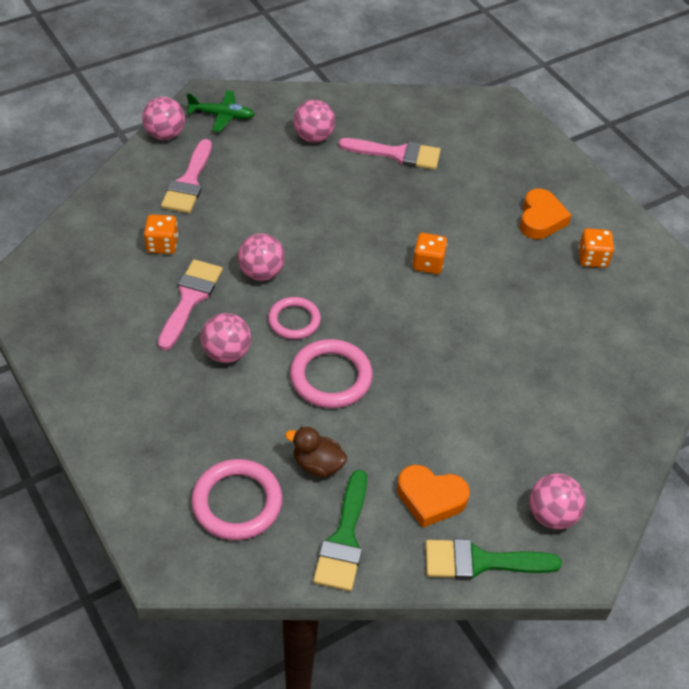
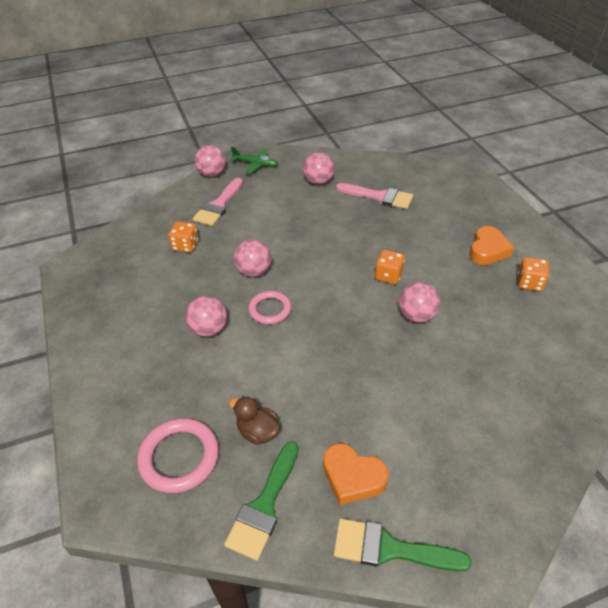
camera: 15 degrees right, 5 degrees down
pink brush [158,259,223,350] -> none
pink ring [290,339,373,408] -> none
pink ball [529,473,586,529] -> pink ball moved to [399,282,440,323]

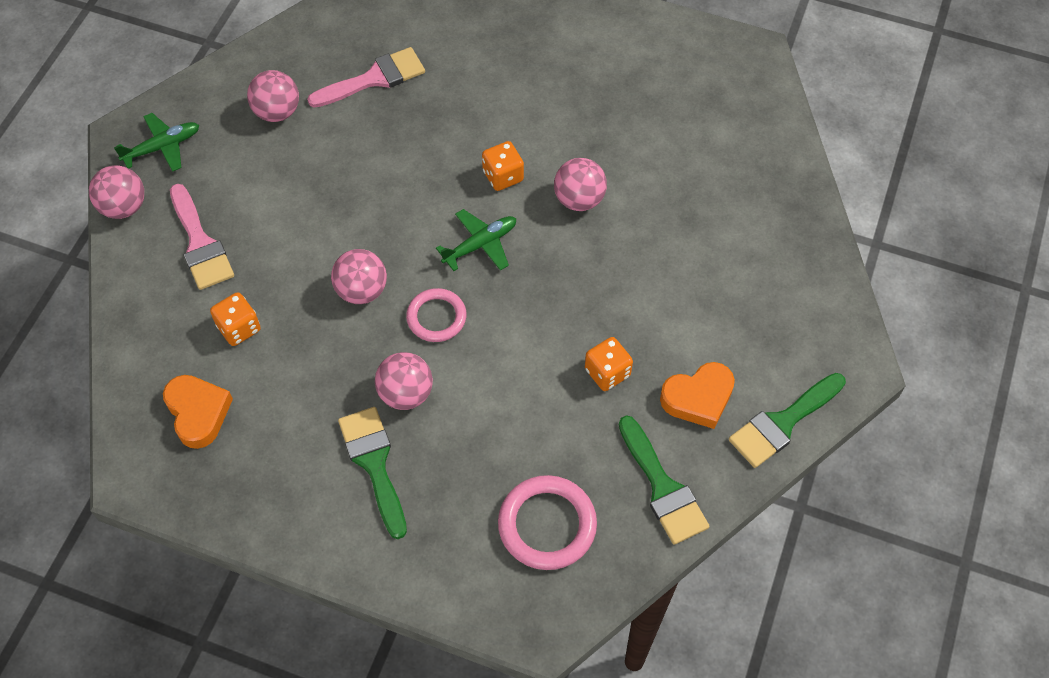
camera: 50 degrees left, 15 degrees up
brown duck [229,396,281,445] -> none
orange heart [470,226,514,265] -> orange heart moved to [163,375,233,449]
orange dice [518,257,549,291] -> orange dice moved to [585,337,633,391]
none -> green brush [338,407,407,539]
none -> green plane [436,209,516,271]

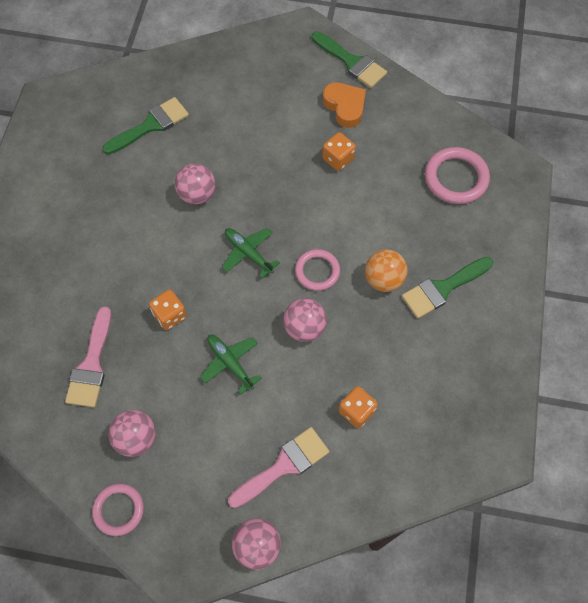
camera: 100 degrees left, 5 degrees up
green plane [114,113,199,172] -> green plane moved to [200,335,262,395]
orange heart [163,375,233,449] -> none
pink brush [307,47,425,108] -> pink brush turned 135 degrees counterclockwise [65,306,111,407]
pink ball [375,352,433,410] -> orange ball [365,249,408,292]
orange dice [482,141,524,191] -> orange dice moved to [149,289,187,330]
green brush [619,415,710,545] -> green brush moved to [102,97,189,155]
none -> pink ring [92,483,144,536]

